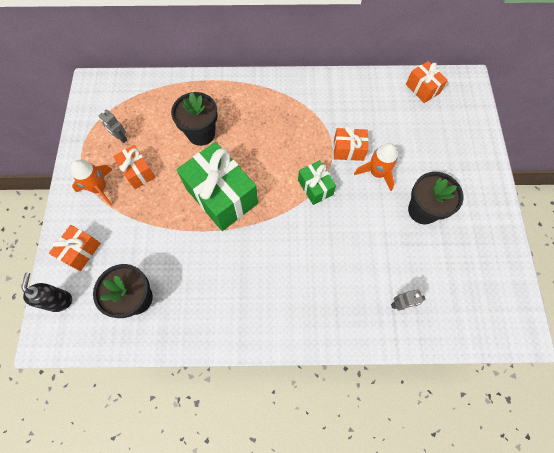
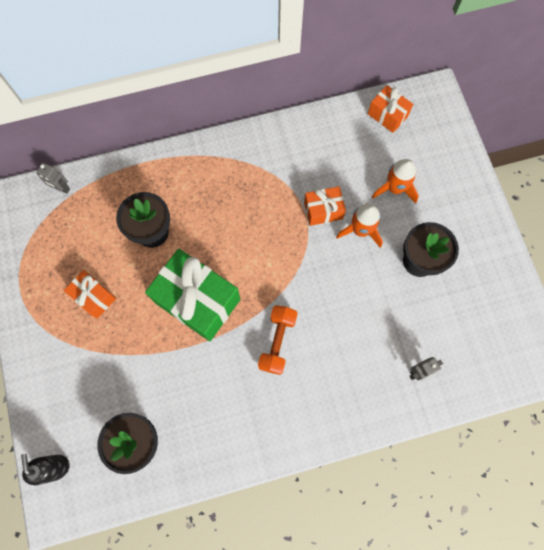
camera: 15 degrees left, 5 degrees up
orange gift [49,225,101,271] -> none
orange rocket [71,160,113,206] -> orange rocket moved to [372,159,419,204]
grey robot [99,109,127,143] -> grey robot moved to [37,163,70,194]
green gift [298,160,336,205] -> none
none -> orange dumbbell [258,305,298,375]

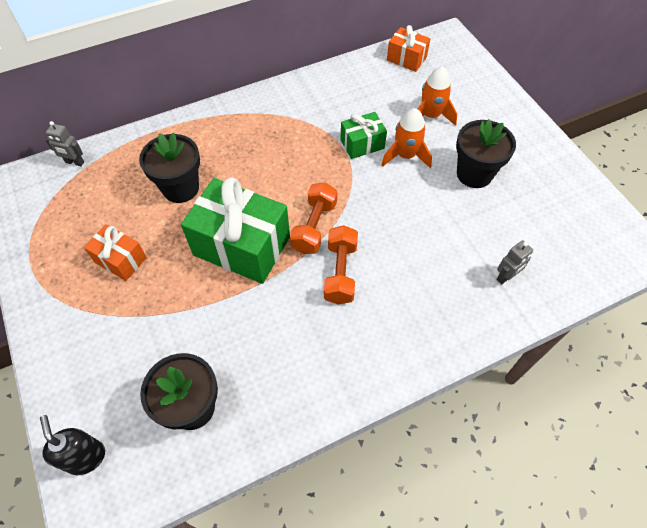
camera: 10 degrees left, 15 degrees down
orange gift [304,186,346,226] -> green gift [340,112,387,159]
none -> orange dumbbell [290,182,337,254]

